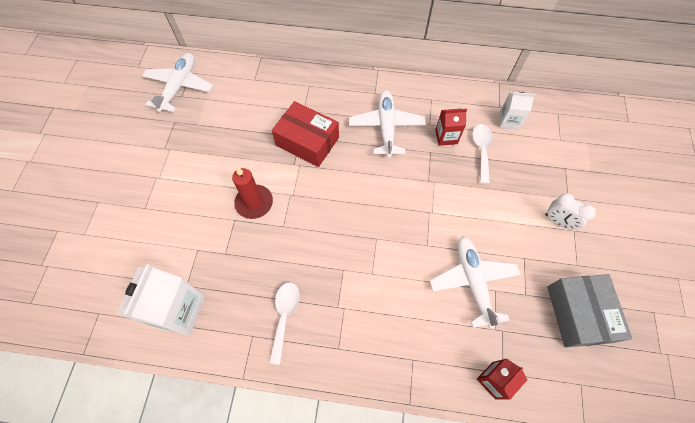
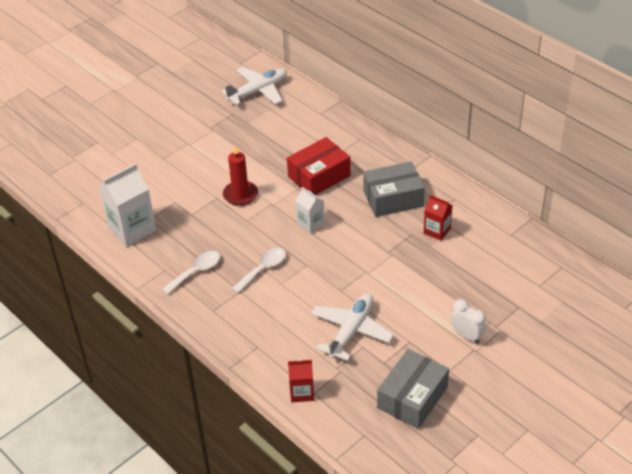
camera: 40 degrees right, 20 degrees down
red box [272,101,339,167] -> red box turned 75 degrees clockwise [287,137,351,195]
white plane [349,90,426,158] -> grey box [363,161,425,217]
white spoon [472,124,493,184] -> white spoon moved to [232,248,286,293]
white carton [499,92,535,130] -> white carton moved to [295,187,325,234]
white clock [545,193,596,230] -> white clock turned 150 degrees clockwise [451,299,486,344]

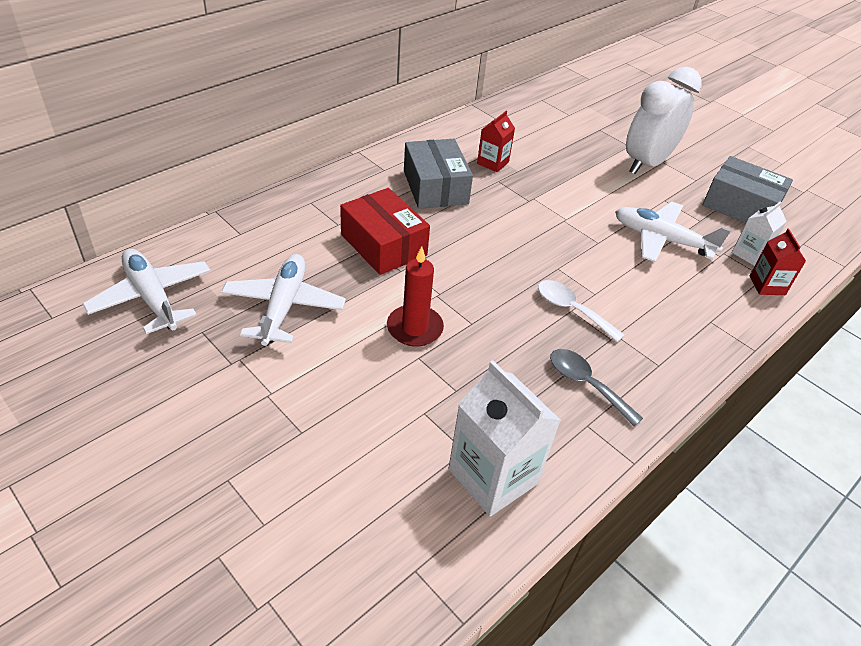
camera: 95 degrees left, 0 degrees up
white spoon [162,251,220,295] -> grey spoon [550,349,643,426]
white carton [295,187,325,234] -> white carton moved to [732,201,787,266]
white clock [451,299,486,344] -> white clock [626,67,702,174], size x2.00
none -> white plane [221,254,346,346]

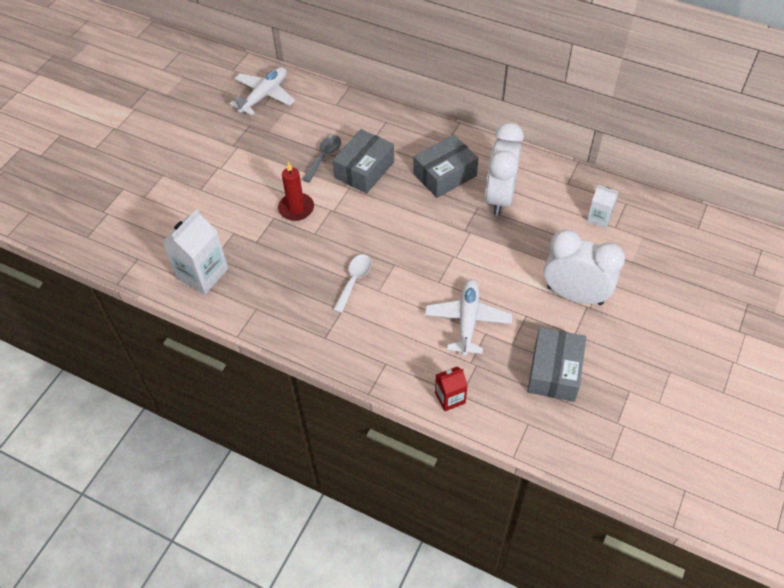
camera: 75 degrees right, 10 degrees up
white plane [221,254,346,346] -> none
red box [340,188,430,275] -> grey box [333,129,394,193]
red carton [477,111,515,172] -> white clock [485,122,524,216]
grey spoon [550,349,643,426] -> grey spoon moved to [302,135,341,182]
white carton [732,201,787,266] -> white carton moved to [587,185,618,228]

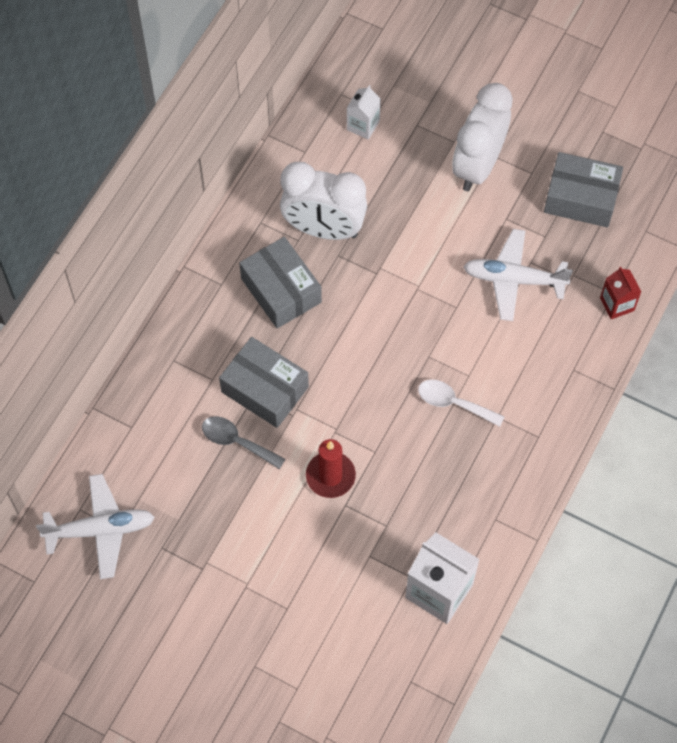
camera: 90 degrees left, 10 degrees up
white plane [230,67,295,116] -> white plane turned 135 degrees clockwise [36,474,155,579]

